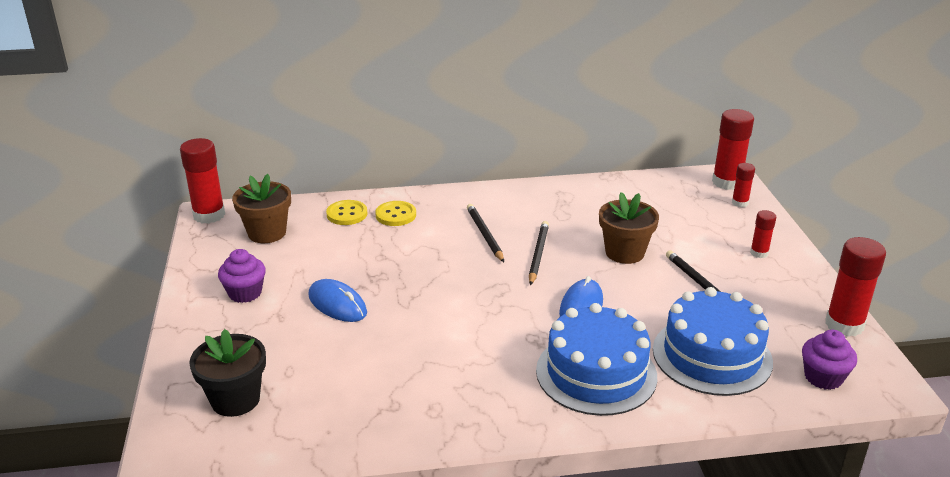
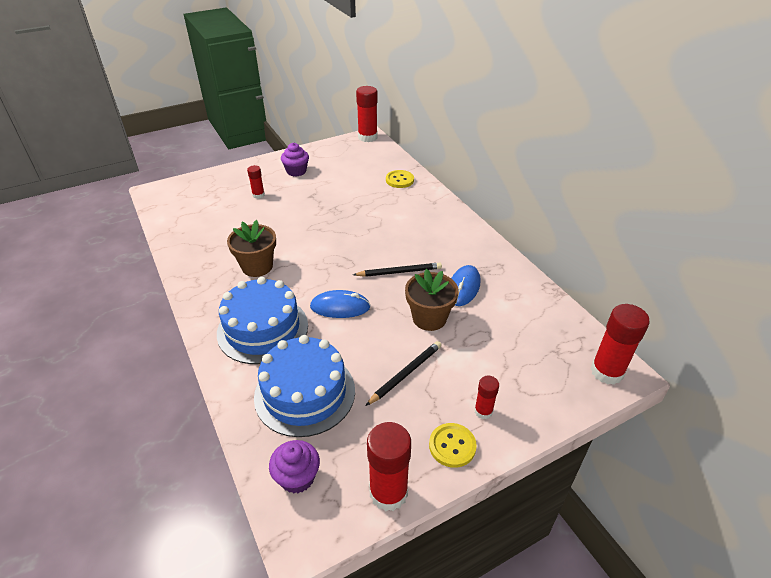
camera: 70 degrees right, 10 degrees up
black flower pot [189,329,266,417] -> none
brown flower pot [232,174,291,243] -> brown flower pot moved to [227,220,276,277]
blue mouse [308,279,367,322] -> blue mouse moved to [451,265,480,306]
yellow button [375,201,416,226] -> yellow button moved to [429,423,477,468]
black pencil [467,204,504,262] -> none
red glue stick [732,163,755,207] -> red glue stick moved to [247,165,265,199]

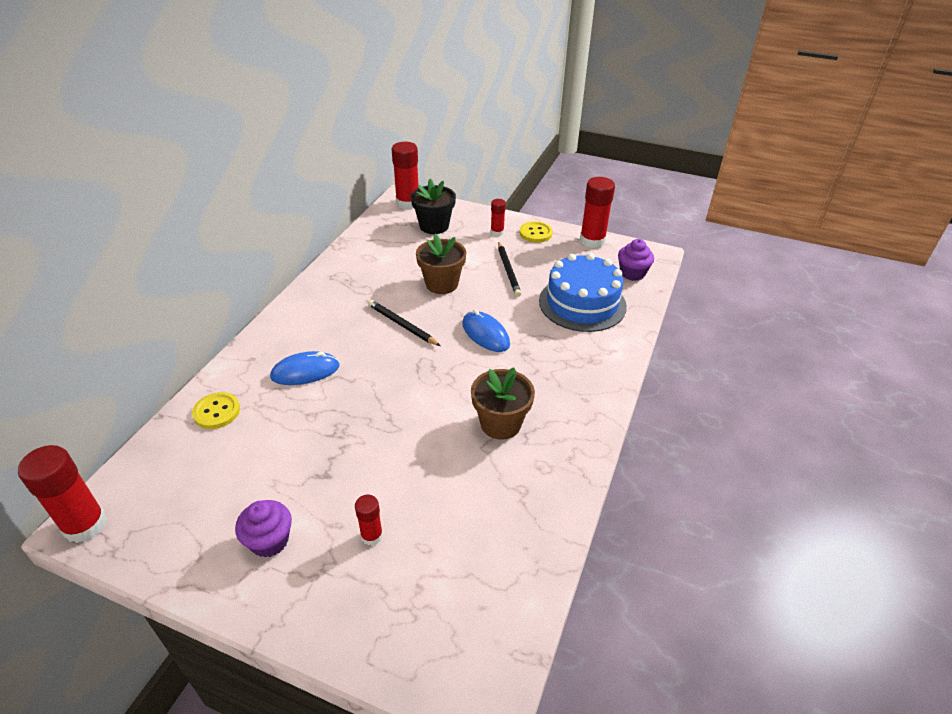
camera: 130 degrees left, 0 degrees up
blue cake [217,277,308,364] -> none
black pencil [366,341,442,406] -> black pencil turned 105 degrees counterclockwise [498,242,521,297]
blue mouse [451,265,480,306] -> blue mouse moved to [270,351,340,385]
none -> black flower pot [411,179,456,234]

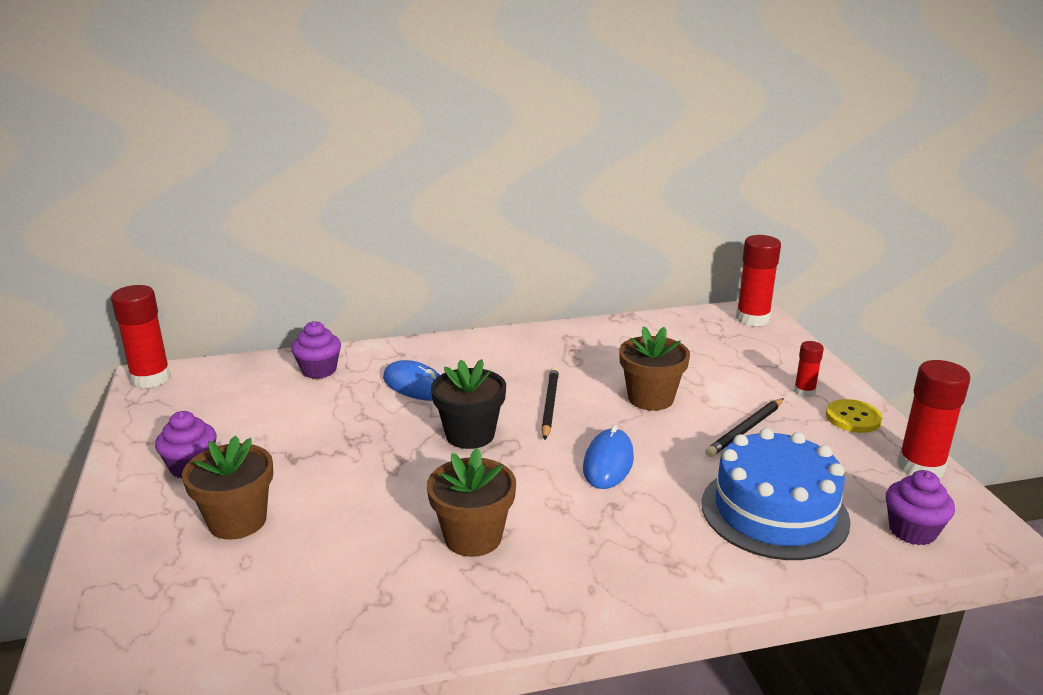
camera: 55 degrees right, 15 degrees down
yellow button [192,392,240,429] -> purple cupcake [291,321,341,379]
red glue stick [355,495,383,546] -> brown flower pot [182,436,273,540]
black flower pot [411,179,456,234] -> black flower pot moved to [431,359,506,449]

